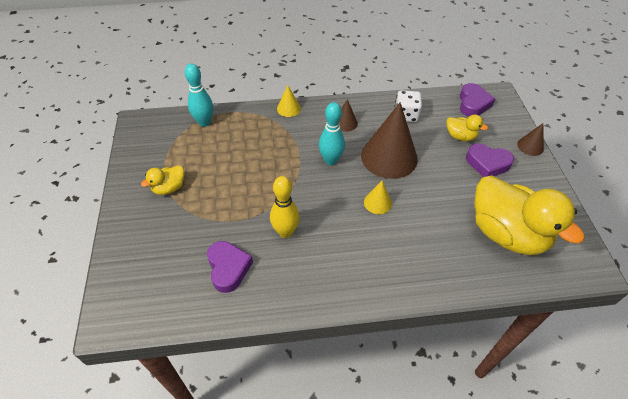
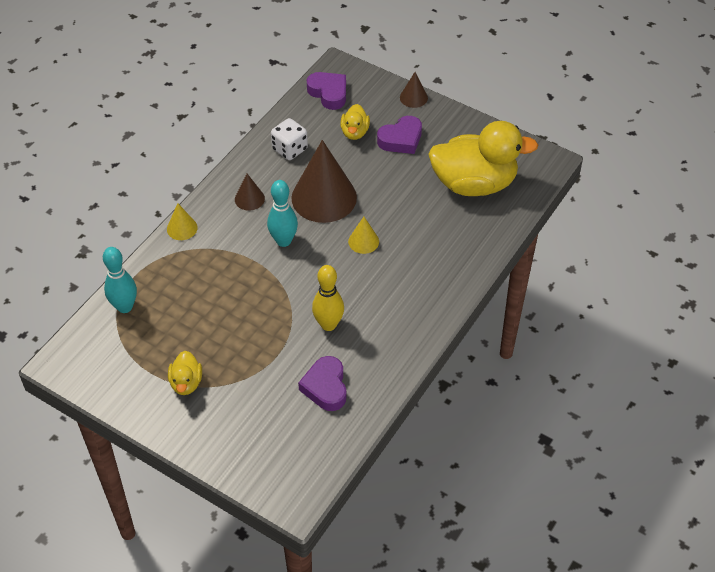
camera: 50 degrees left, 0 degrees up
purple heart [207,241,253,293] -> purple heart turned 120 degrees counterclockwise [298,356,346,411]
yellow duck [447,115,488,141] -> yellow duck turned 120 degrees clockwise [340,104,370,140]

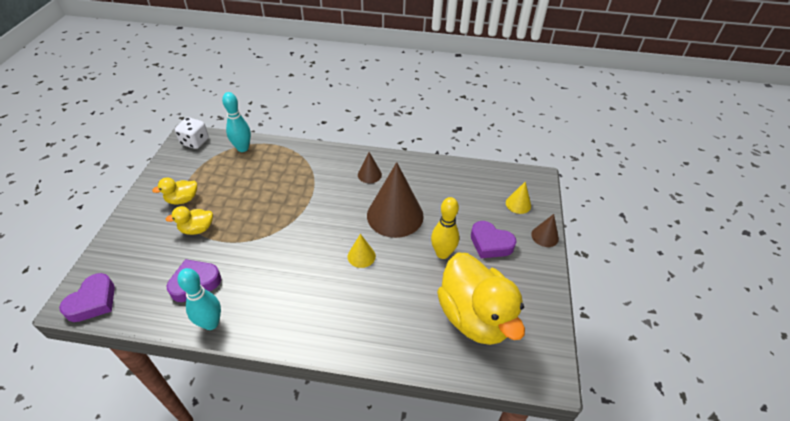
camera: 65 degrees right, 5 degrees down
yellow cone [167,203,198,240] -> yellow cone moved to [506,181,531,214]
turquoise bowling pin [267,180,298,247] -> turquoise bowling pin moved to [177,268,221,330]
white dice [271,118,308,160] -> white dice moved to [175,117,209,149]
purple heart [307,72,346,110] -> purple heart moved to [59,273,115,322]
yellow bowling pin [312,265,344,331] -> yellow bowling pin moved to [431,197,459,259]
yellow duck [340,104,370,140] -> yellow duck moved to [165,206,213,235]

